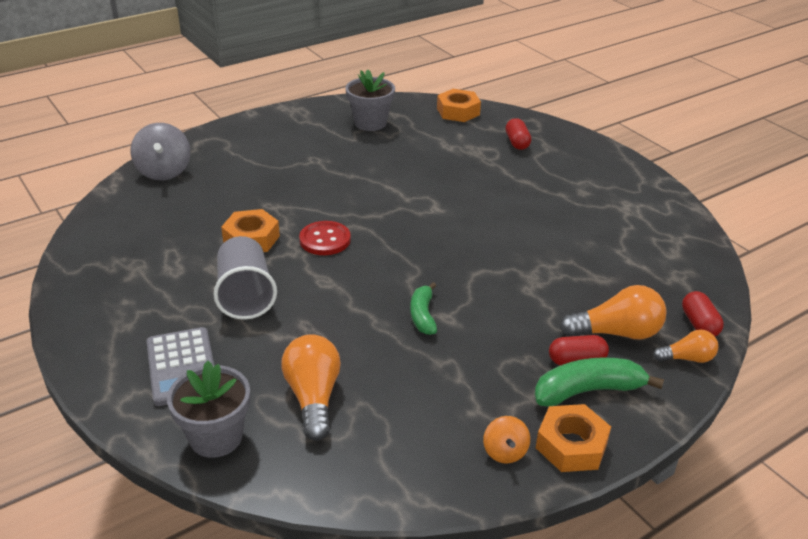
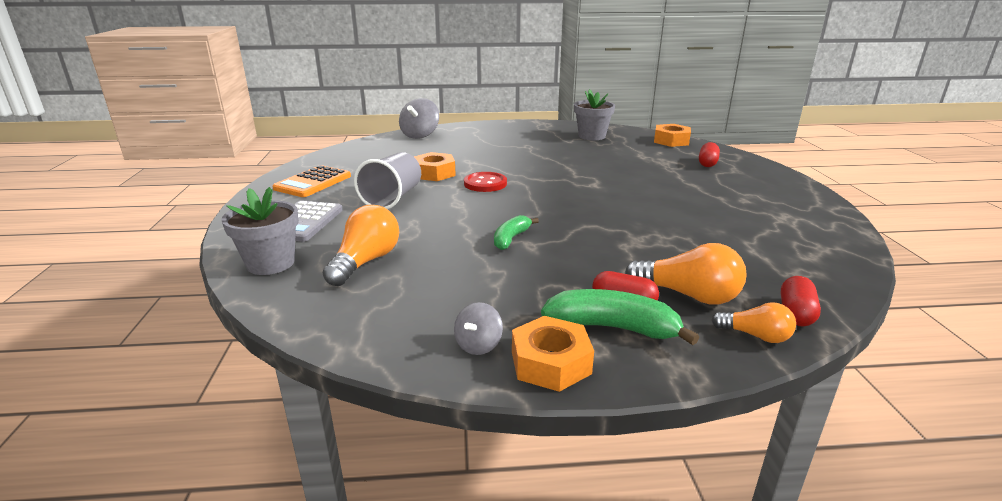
camera: 30 degrees right, 10 degrees down
orange spinning top [483,416,530,464] -> grey spinning top [454,302,503,355]
none -> orange calculator [272,165,351,197]

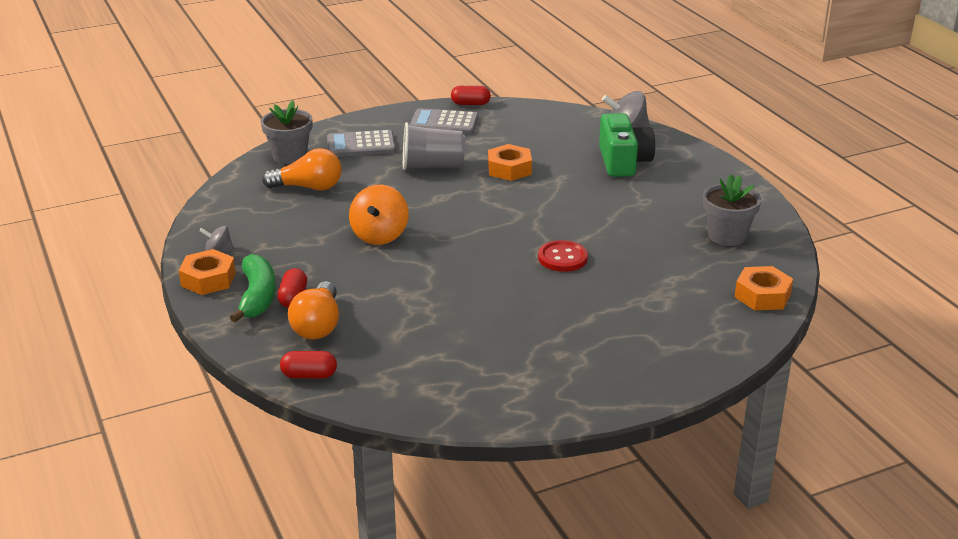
camera: 70 degrees right, 5 degrees up
orange calculator [272,165,351,197] -> grey calculator [410,108,479,134]
red button [464,172,507,192] -> red button moved to [538,240,588,272]
green banana [494,215,539,250] -> orange spinning top [349,185,408,245]
red capsule [699,142,720,167] -> red capsule moved to [451,86,491,105]
orange light bulb [711,302,796,343] -> none
none -> green camera [599,113,655,177]

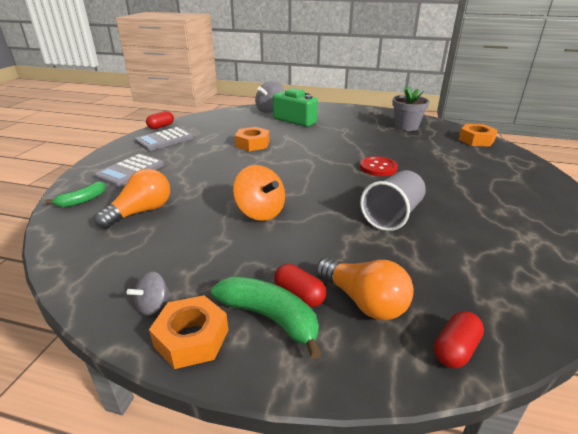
camera: 50 degrees left, 0 degrees up
grey flower pot [261,100,313,164] -> green banana [45,181,106,207]
grey cup [403,122,465,170] -> grey cup moved to [360,170,426,231]

